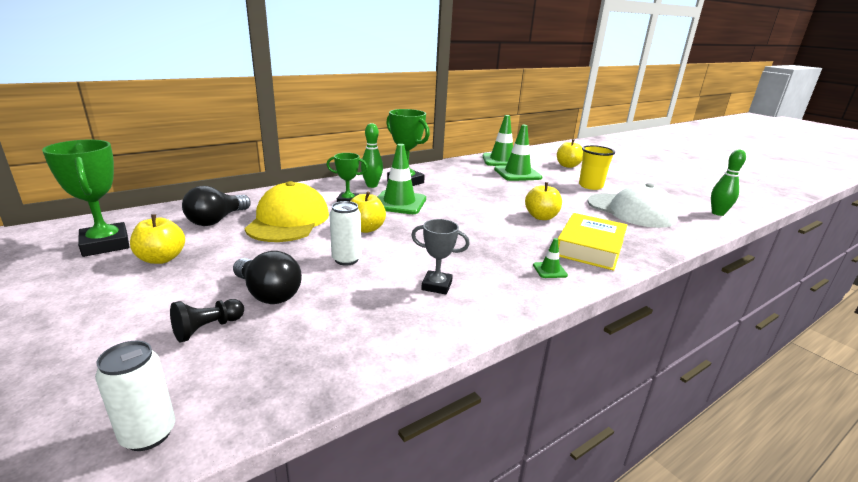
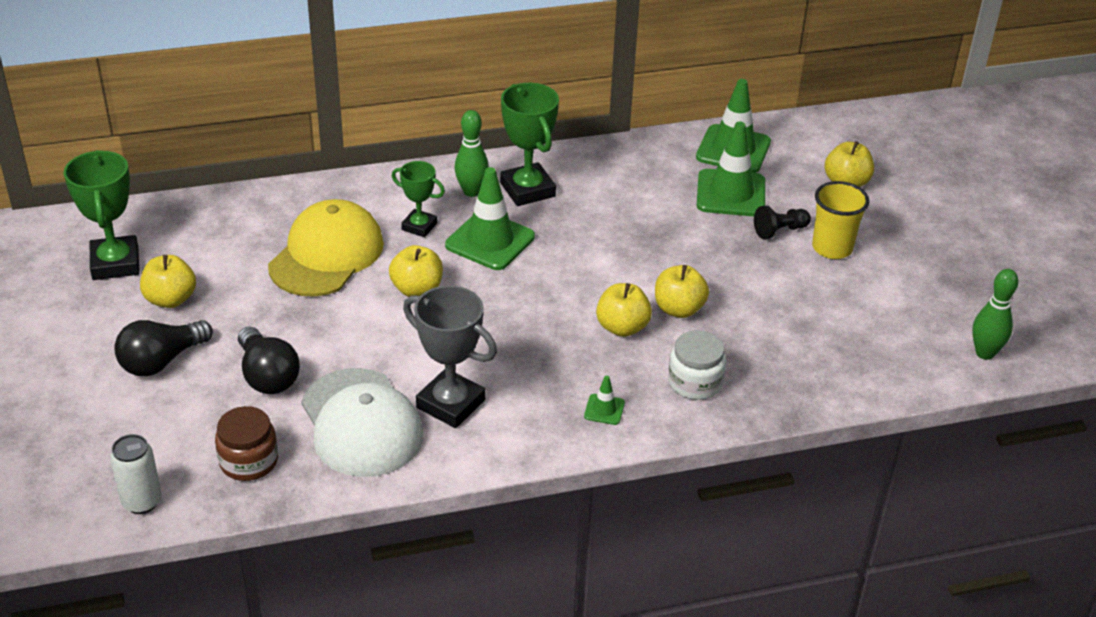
camera: 20 degrees right, 15 degrees up
black pawn [170,299,244,343] -> black pawn moved to [754,206,811,239]
black light bulb [182,186,251,226] -> black light bulb moved to [114,320,213,376]
white can [330,201,361,266] -> none
grey trophy [411,219,470,295] -> grey trophy [403,285,497,428], size x1.65
yellow book [558,213,627,271] -> white jar [668,330,726,400]
white cap [587,183,678,228] -> white cap moved to [301,368,423,477]
none -> brown jar [215,406,278,481]
none -> yellow apple [596,283,652,337]

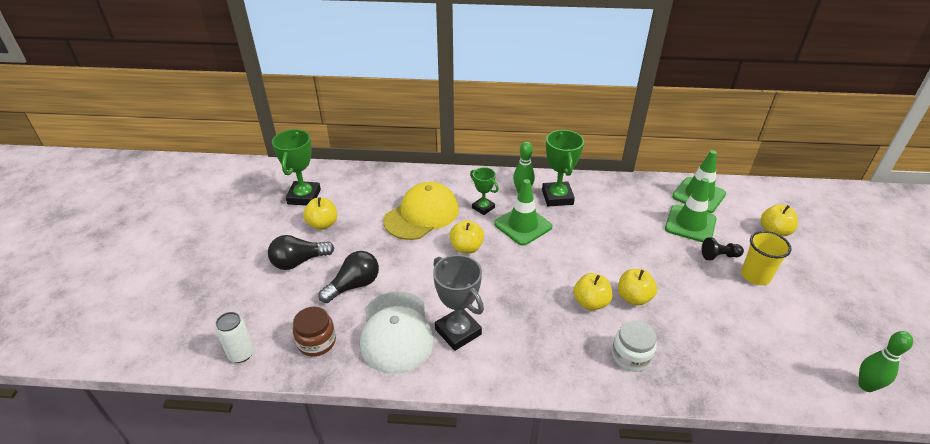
camera: 20 degrees right, 0 degrees up
black light bulb [238,326,300,394] -> black light bulb turned 120 degrees counterclockwise [318,251,379,303]
green traffic cone [584,376,625,425] -> none

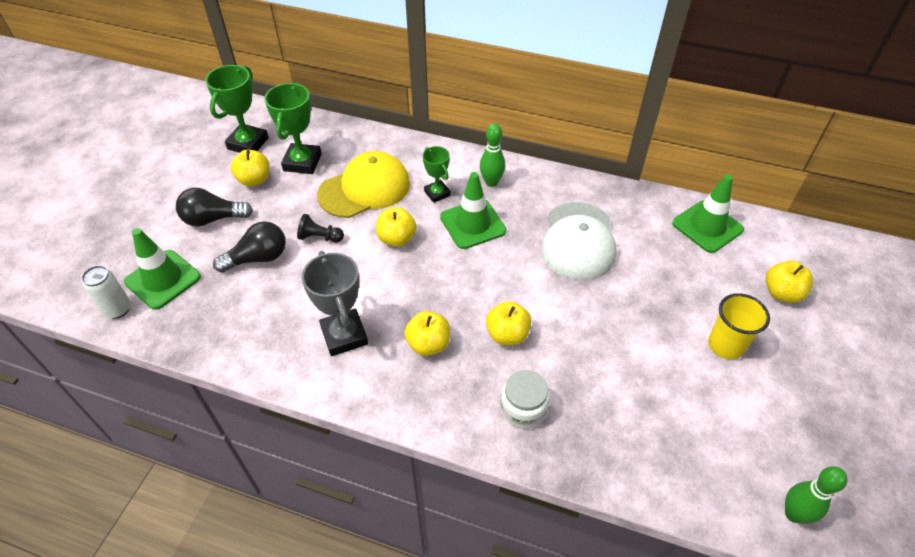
camera: 15 degrees right, 10 degrees up
brown jar [293,307,336,356] -> none
white cap [360,292,434,374] -> white cap moved to [541,202,617,280]
green trophy [542,130,584,207] -> green trophy moved to [264,83,322,174]
yellow apple [618,269,657,306] -> yellow apple moved to [404,311,450,356]
green traffic cone [665,178,716,242] -> green traffic cone moved to [124,228,201,310]
black pawn [702,237,744,260] -> black pawn moved to [297,214,344,243]

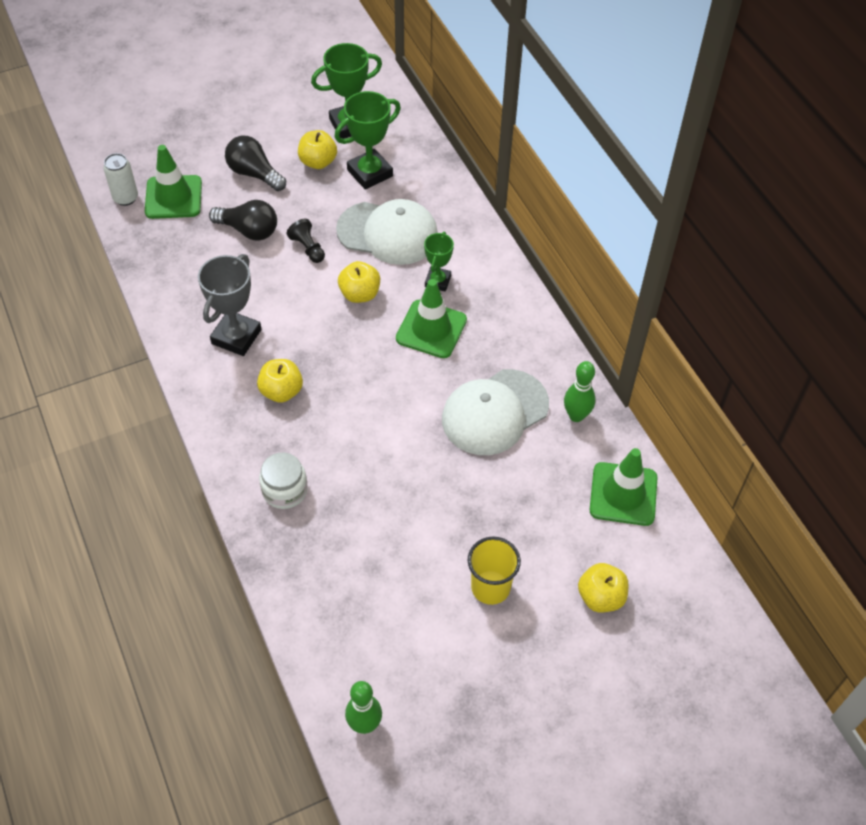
camera: 45 degrees right, 5 degrees up
yellow cap [317,151,410,218] -> white cap [336,199,438,265]
green bowling pin [480,123,505,187] -> green bowling pin moved to [564,361,596,422]
yellow apple [486,301,531,345] -> none

